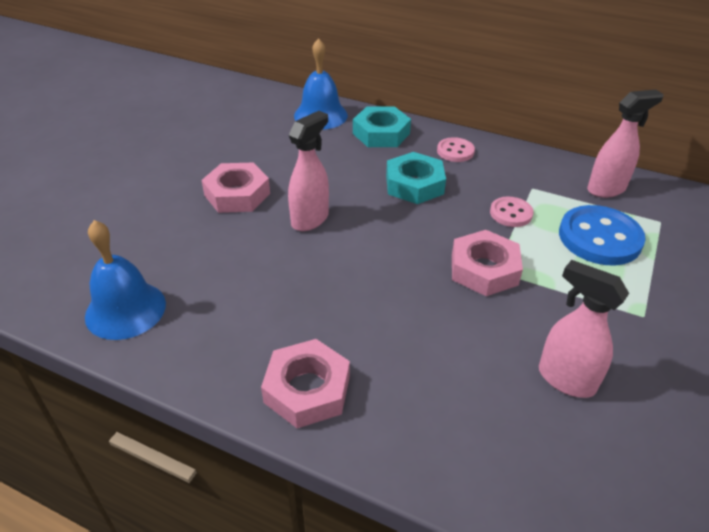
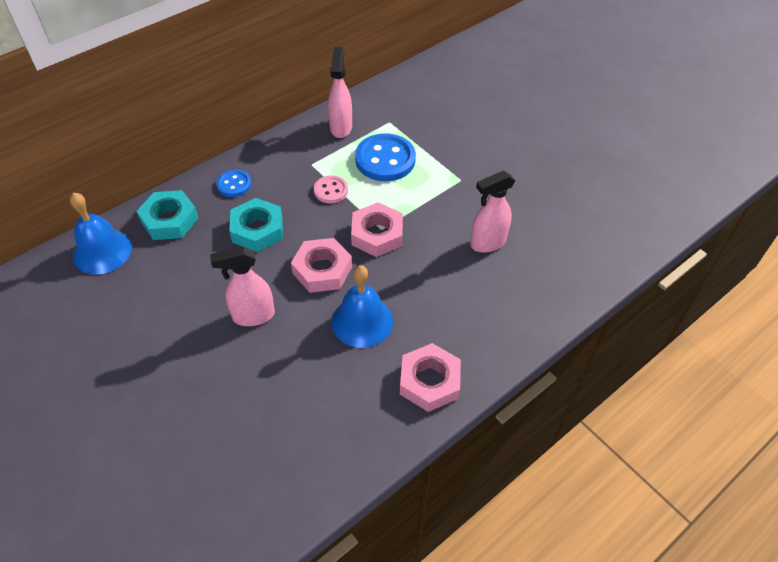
camera: 65 degrees left, 10 degrees up
blue bell [85,220,166,340] -> blue bell moved to [332,265,393,348]
pink nut [201,162,270,213] -> pink nut moved to [291,238,352,293]
pink spray bottle [288,111,329,231] -> pink spray bottle turned 75 degrees counterclockwise [210,246,275,326]
pink button [437,137,475,162] -> blue button [216,170,251,197]

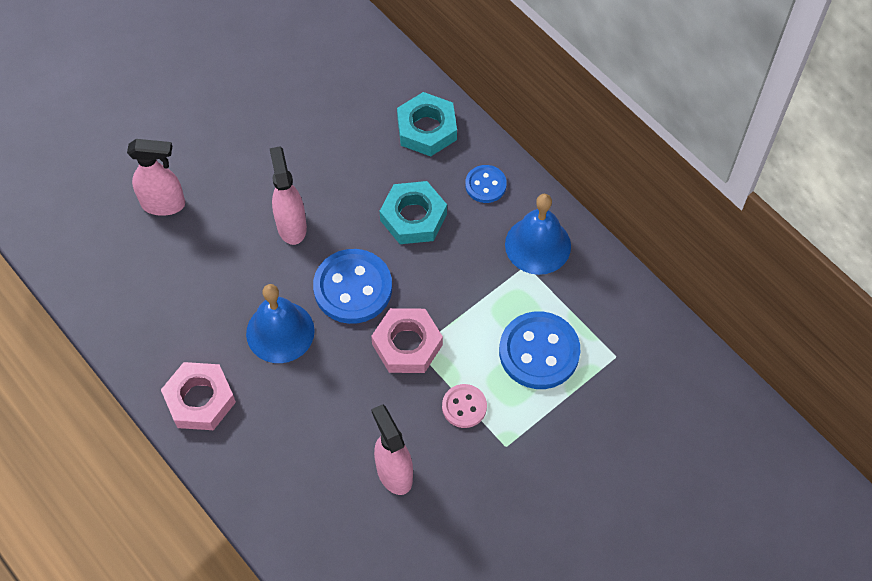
camera: 90 degrees right, 10 degrees up
blue bell [70,193,132,274] -> blue bell moved to [505,194,571,275]
pink nut [291,238,352,293] -> blue button [313,249,392,324]
pink button [314,176,348,203] -> pink button moved to [442,384,487,428]
pink spray bottle [328,47,352,138] -> pink spray bottle moved to [127,139,185,216]

